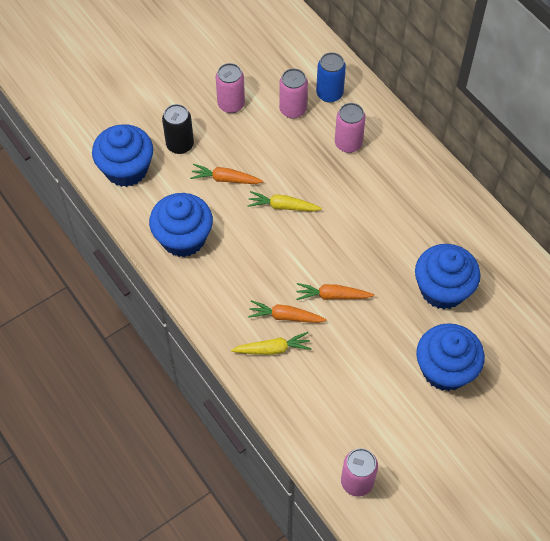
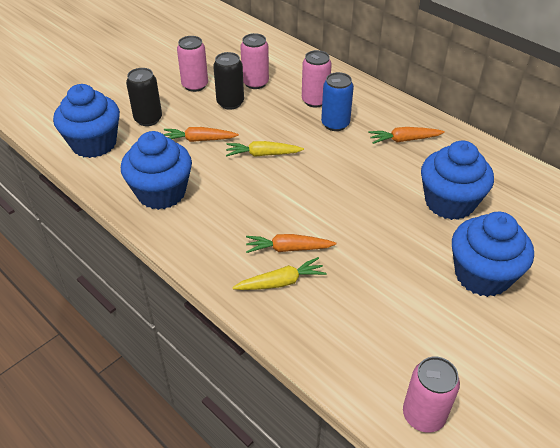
camera: 10 degrees left, 15 degrees down
orange carrot [296,283,374,300] -> orange carrot moved to [369,127,445,144]
blue can [316,52,346,103] -> blue can moved to [321,72,354,131]
none -> black can [213,52,244,110]

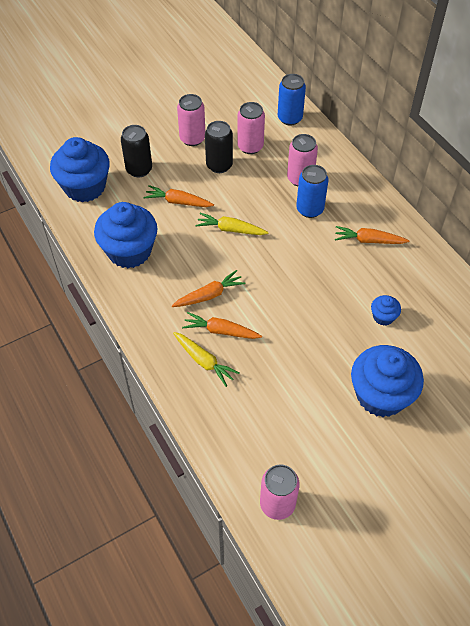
camera: 15 degrees right, 10 degrees up
yellow carrot [232,257,327,290] -> yellow carrot turned 45 degrees clockwise [173,332,239,387]
blue cupcake [421,141,494,220] -> blue cupcake [371,295,401,326], size x0.45
none -> orange carrot [172,270,246,307]
none -> blue can [278,74,306,126]

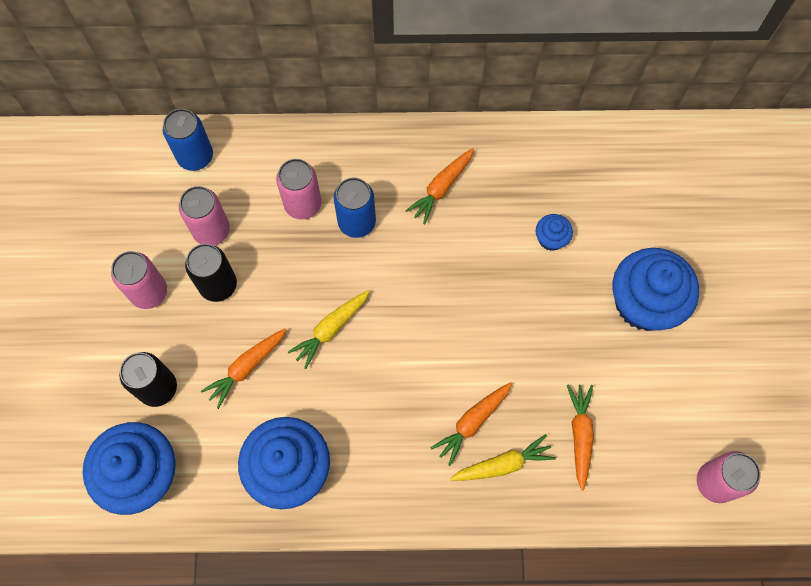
camera: 60 degrees left, 15 degrees up
orange carrot [172,270,246,307] -> orange carrot moved to [567,384,594,491]

